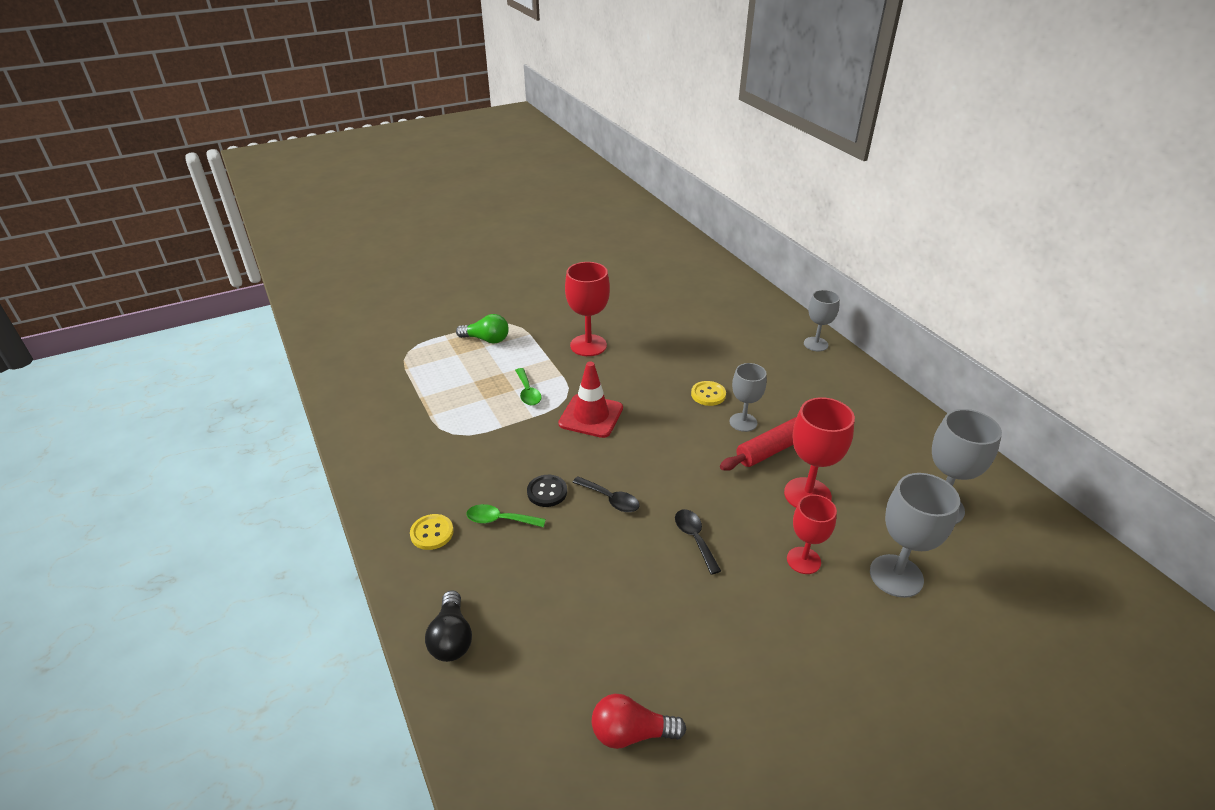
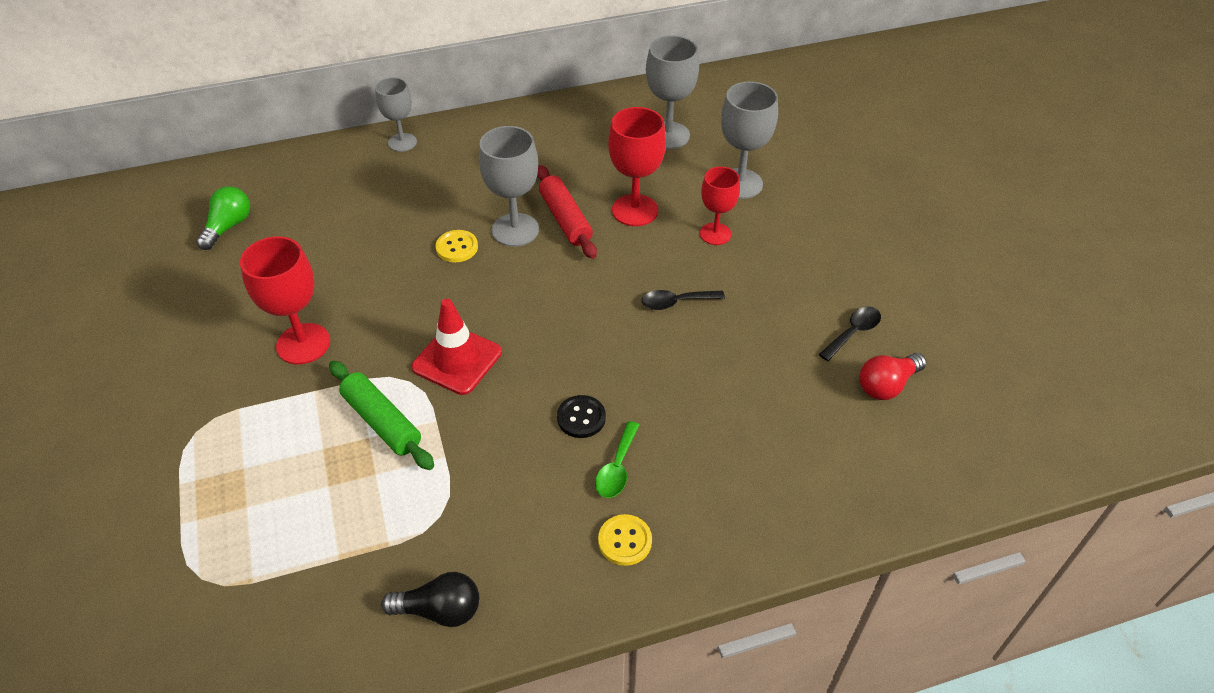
camera: 80 degrees left, 10 degrees up
black light bulb [425,591,472,662] -> black light bulb moved to [381,572,479,627]
green light bulb [456,314,509,344] -> green light bulb moved to [196,186,250,250]
green spoon [515,368,541,406] -> green rolling pin [329,360,434,470]
black spoon [572,477,640,512] -> black spoon moved to [819,306,881,361]
red light bulb [592,694,686,749] -> red light bulb turned 45 degrees clockwise [859,353,926,400]
grey goblet [730,363,767,432] -> grey goblet [479,126,539,247], size x1.51

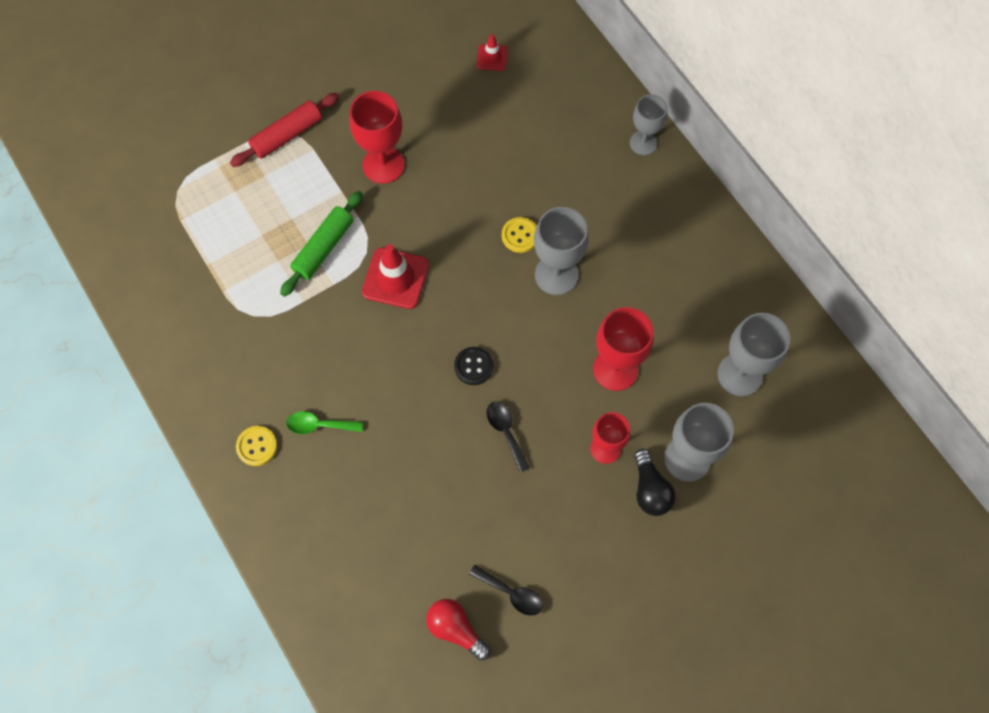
camera: 75 degrees right, 20 degrees up
green light bulb [196,186,250,250] -> red traffic cone [477,34,508,71]
black light bulb [381,572,479,627] -> black light bulb moved to [634,449,675,516]
red rolling pin [537,165,597,259] -> red rolling pin moved to [230,93,339,167]
black button [557,395,606,438] -> black button moved to [454,347,494,385]

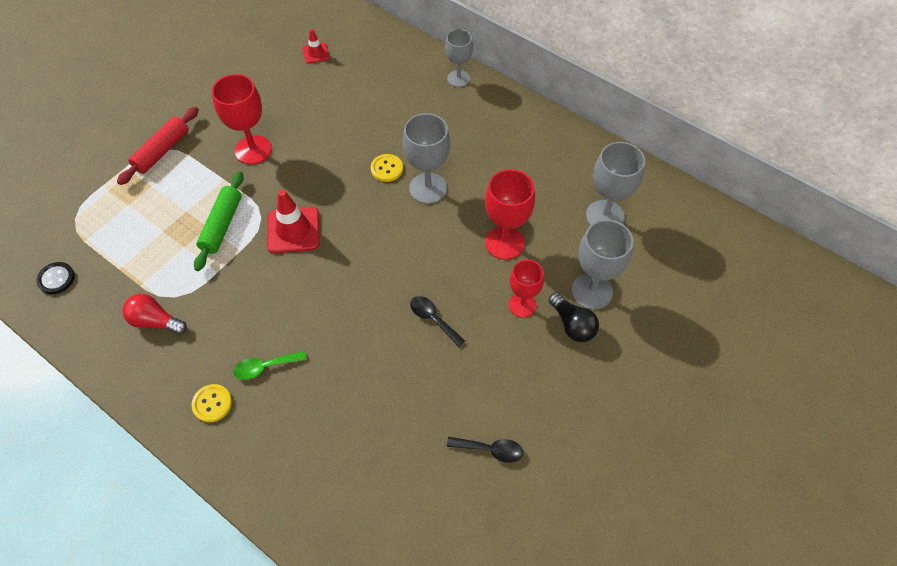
camera: 20 degrees left, 10 degrees down
red light bulb [426,599,491,661] -> red light bulb moved to [122,294,187,335]
black button [454,347,494,385] -> black button moved to [36,262,75,294]

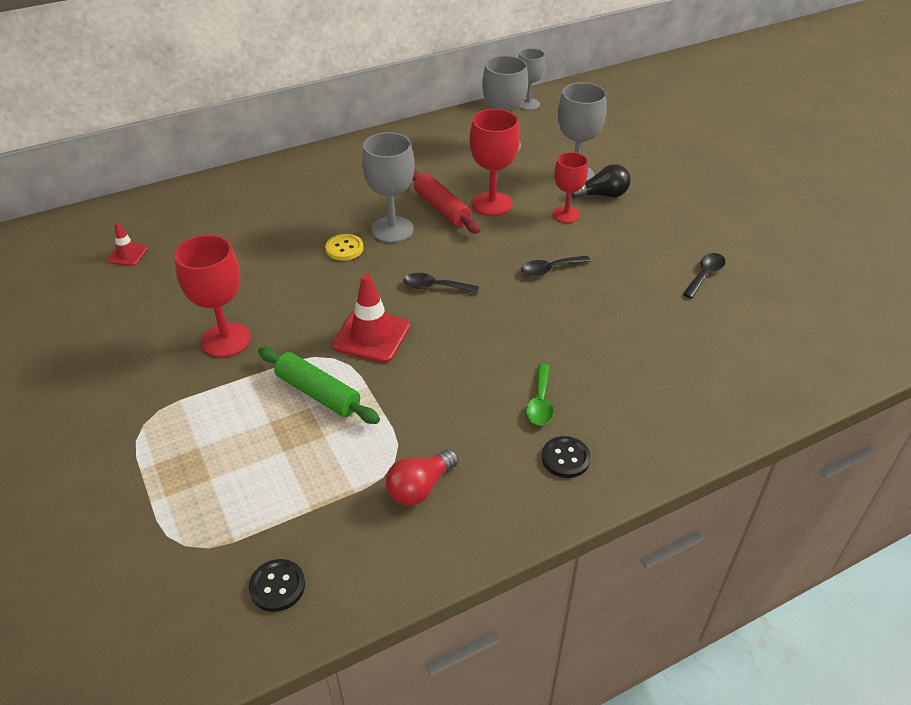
camera: 65 degrees left, 15 degrees down
red rolling pin [117,107,199,185] -> red rolling pin moved to [412,169,480,234]
yellow button [191,384,232,422] -> black button [542,436,591,478]
grey goblet [445,29,473,87] -> grey goblet moved to [518,48,545,110]
none -> black spoon [403,273,479,293]

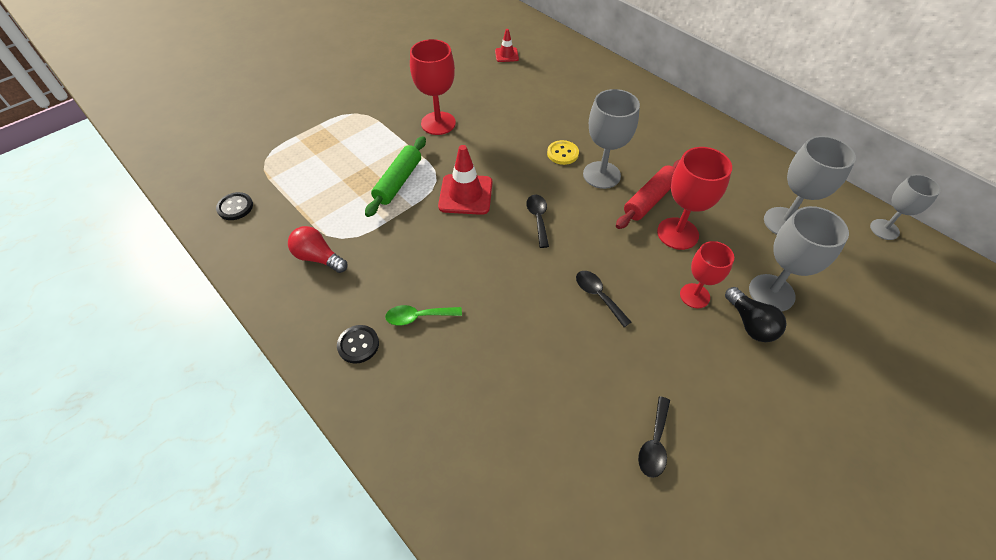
camera: 75 degrees right, 10 degrees up
black spoon [683,253,725,299] -> black spoon turned 90 degrees clockwise [638,396,670,478]

